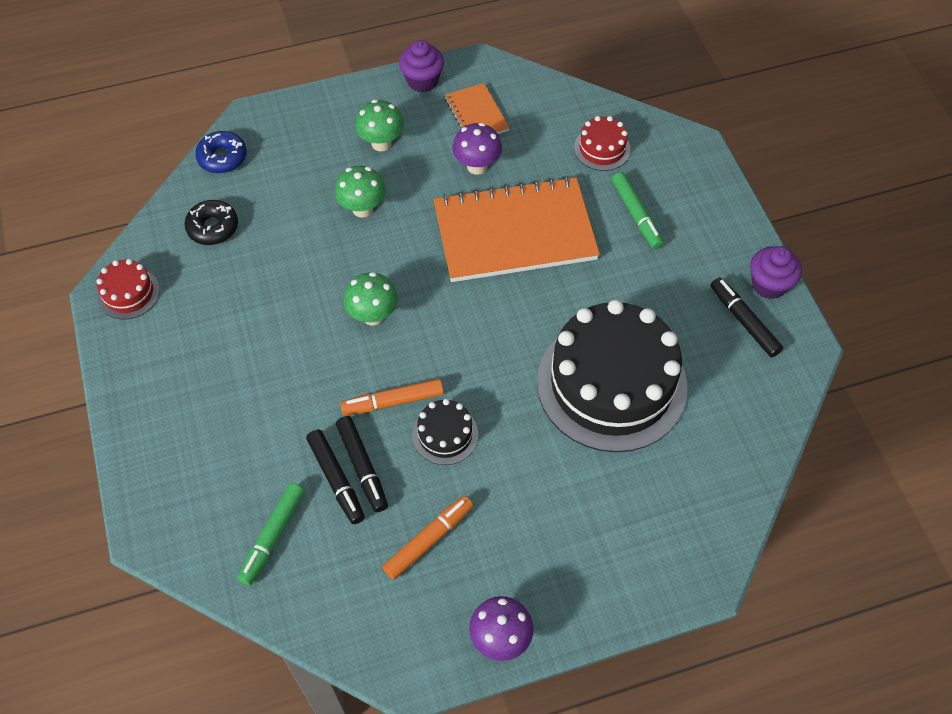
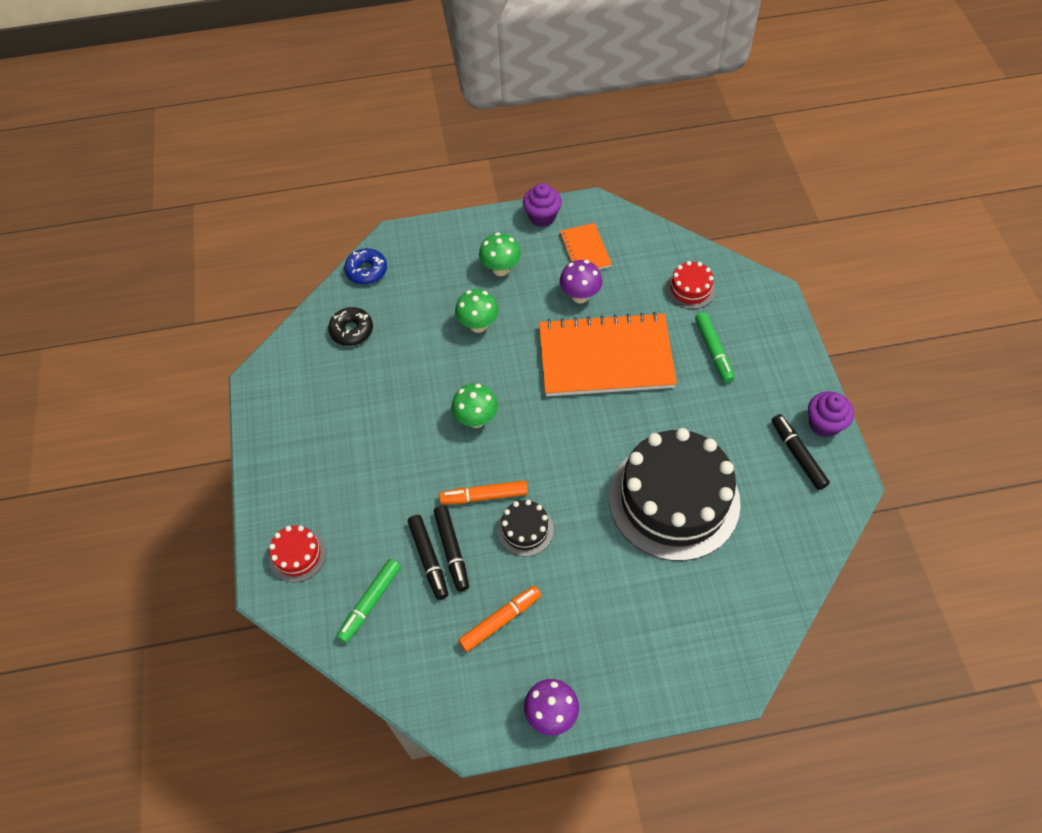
camera: 10 degrees right, 0 degrees up
red cake [96,259,160,320] -> red cake moved to [269,525,326,582]

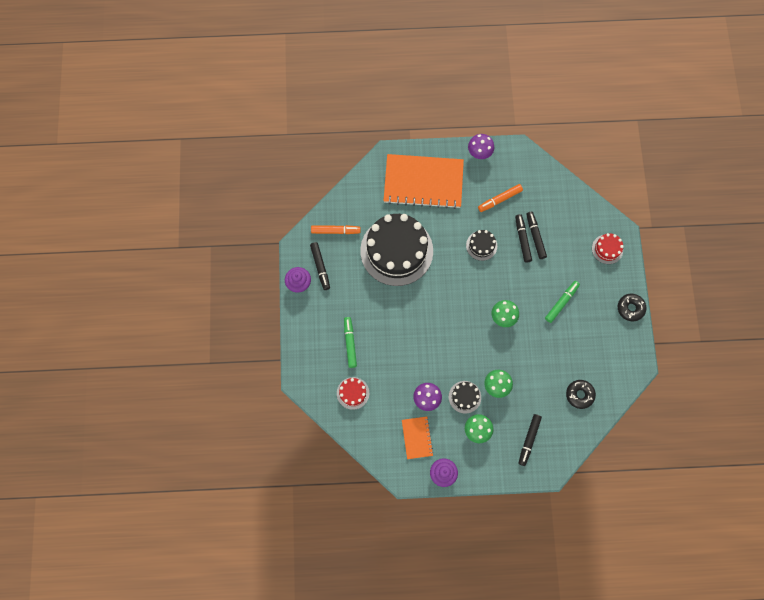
camera: 175 degrees left, 15 degrees up
green marker [337,559,401,643] -> green marker moved to [545,281,580,323]
blue donut [344,248,387,285] -> none
orange marker [439,480,528,505] -> orange marker moved to [311,225,361,234]
orange notebook [539,312,677,396] -> orange notebook moved to [383,154,464,209]
none -> black cake [449,381,481,414]
none -> black marker [518,414,542,466]
none -> black donut [618,294,647,321]

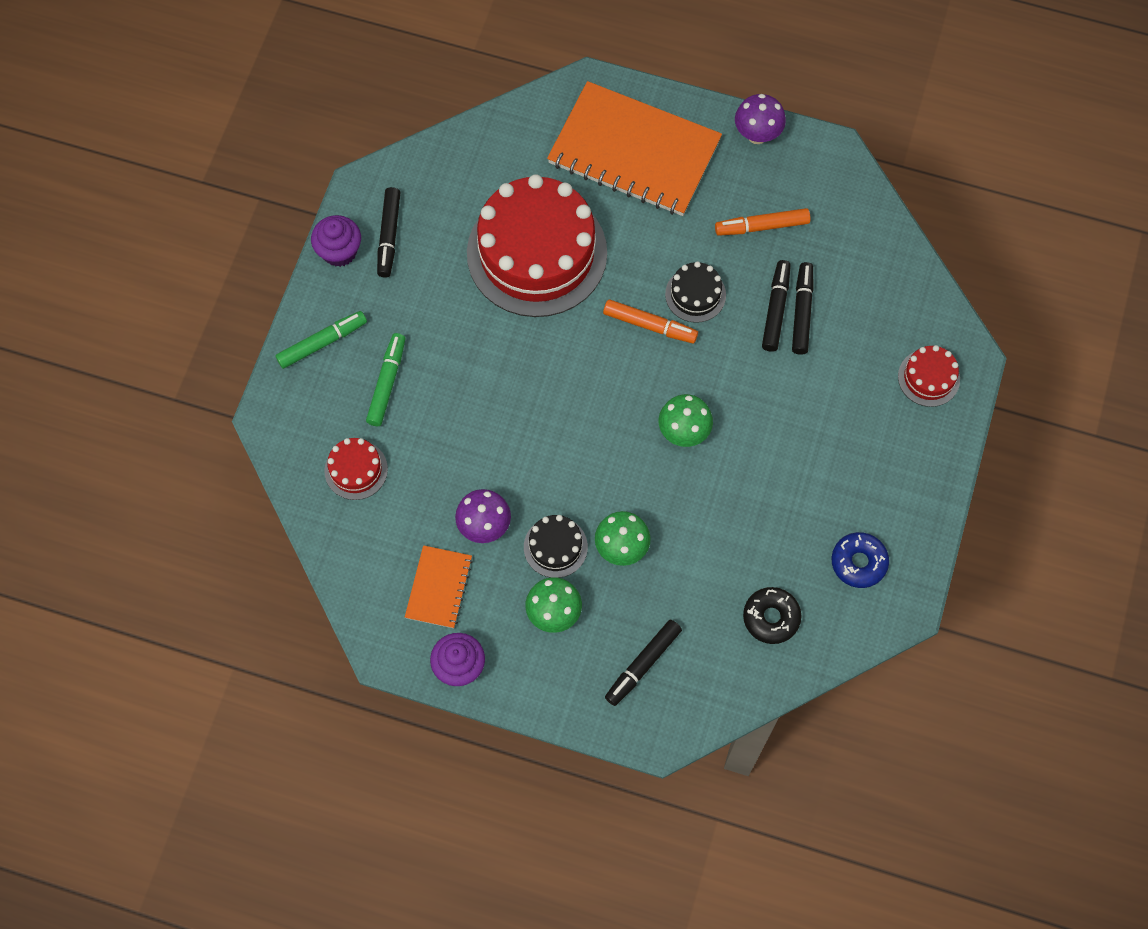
camera: 20 degrees right, 5 degrees down
orange marker [311,225,361,234] -> orange marker moved to [603,299,698,343]
black cake [360,214,433,286] -> red cake [467,174,607,317]
green marker [545,281,580,323] -> green marker moved to [275,311,367,369]
black donut [618,294,647,321] -> none
none -> blue donut [832,532,889,588]

